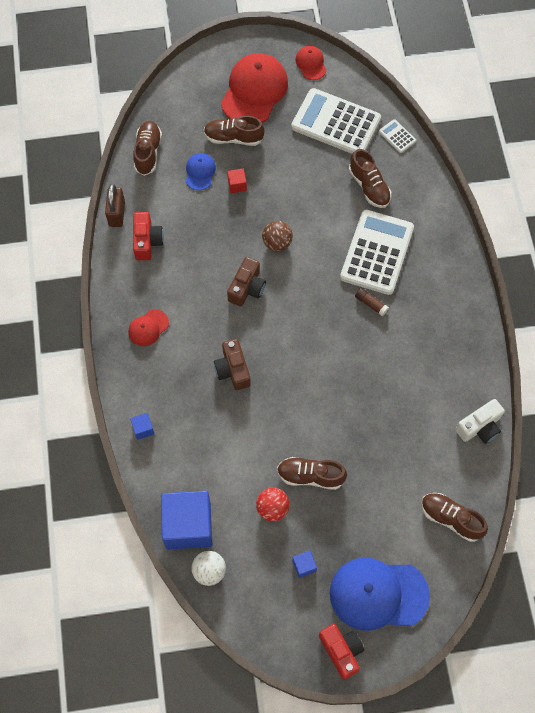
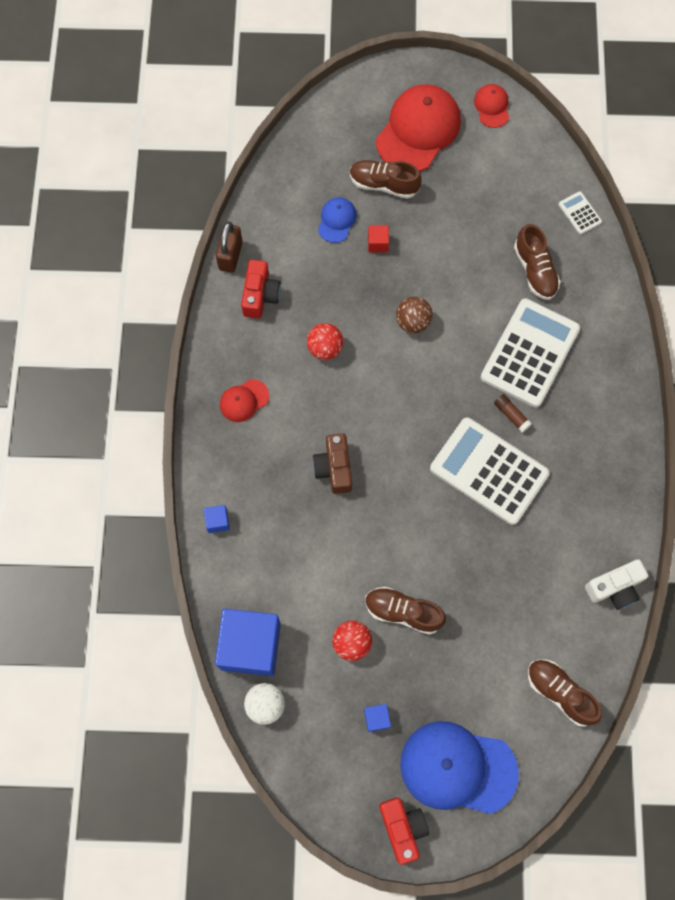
camera: 10 degrees right, 5 degrees up
brown shoe [133,121,162,176] -> none
brown camera [227,257,266,307] -> none
white calculator [291,88,381,154] -> white calculator moved to [430,417,550,525]
none -> red ball [307,323,343,360]

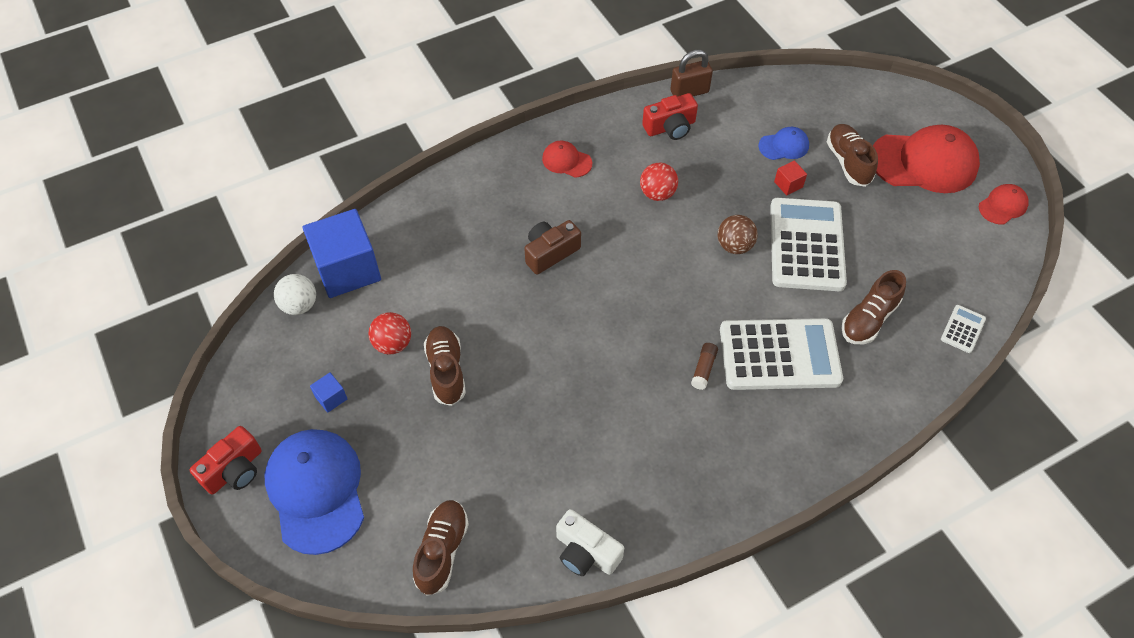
camera: 60 degrees right, 15 degrees down
blue cube [204,505,230,533] -> none
white calculator [430,417,550,525] -> white calculator moved to [770,198,847,291]

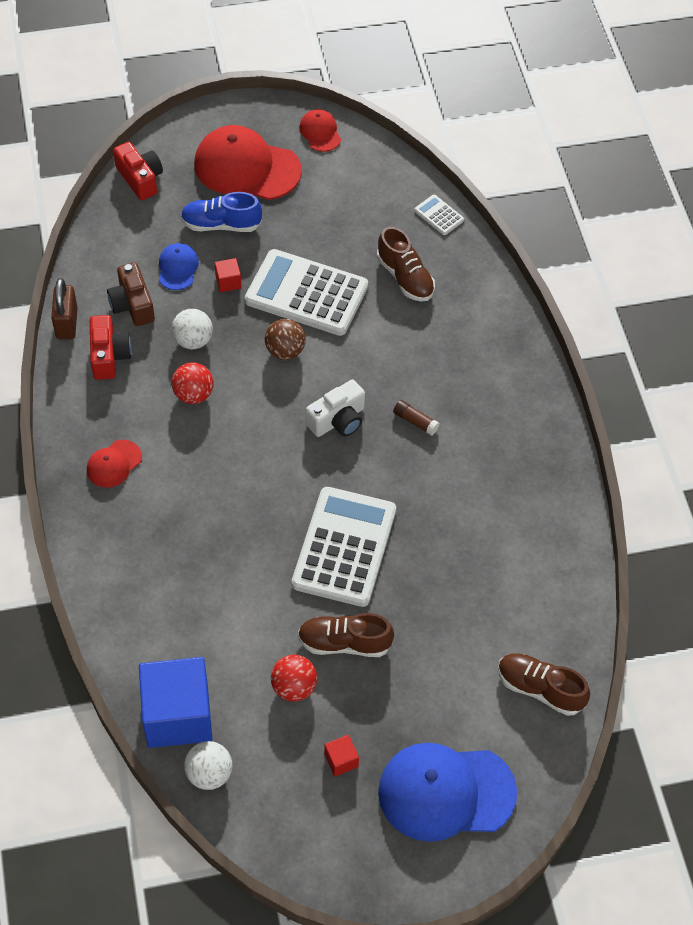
camera: 75 degrees left, 0 degrees up
red camera [190,426,262,495] -> red camera moved to [113,142,163,200]
blue cube [310,372,347,413] -> red cube [324,735,359,776]
brown camera [524,220,581,274] -> brown camera moved to [107,263,155,326]
white camera [556,509,624,576] -> white camera moved to [306,379,365,437]
white calculator [720,318,843,390] -> white calculator moved to [292,487,396,607]
brown shoe [827,124,878,187] -> blue shoe [181,192,262,232]
red cap [873,125,980,193] -> red cap turned 90 degrees counterclockwise [194,125,302,200]
none -> white ball [172,309,213,349]

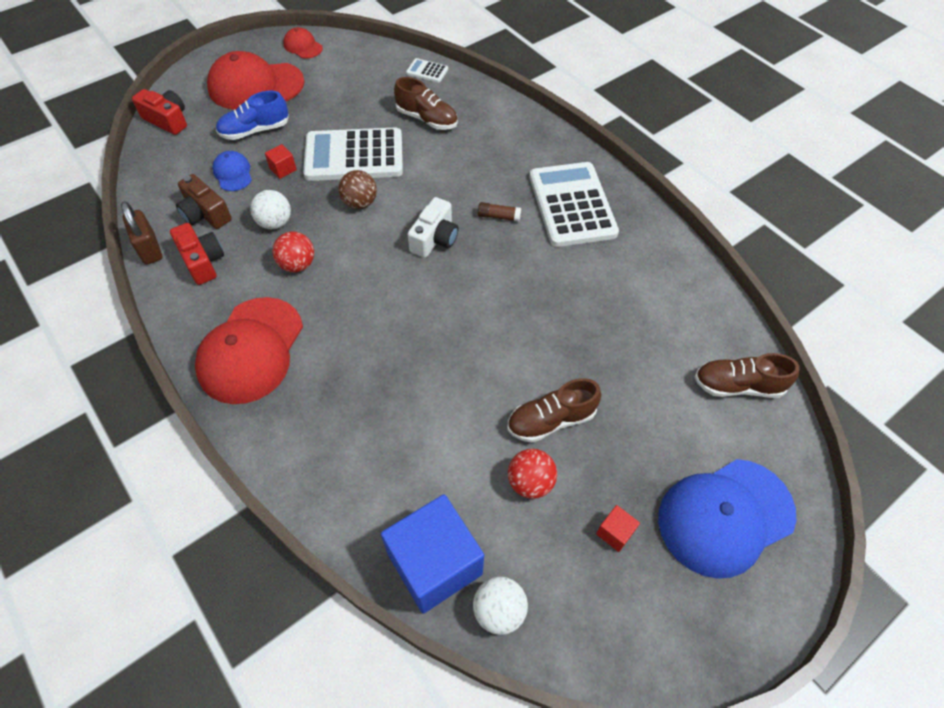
camera: 25 degrees left, 0 degrees up
red cap [87,440,142,488] -> red cap [195,297,303,404], size x2.06
white calculator [292,487,396,607] -> white calculator moved to [529,162,619,247]

